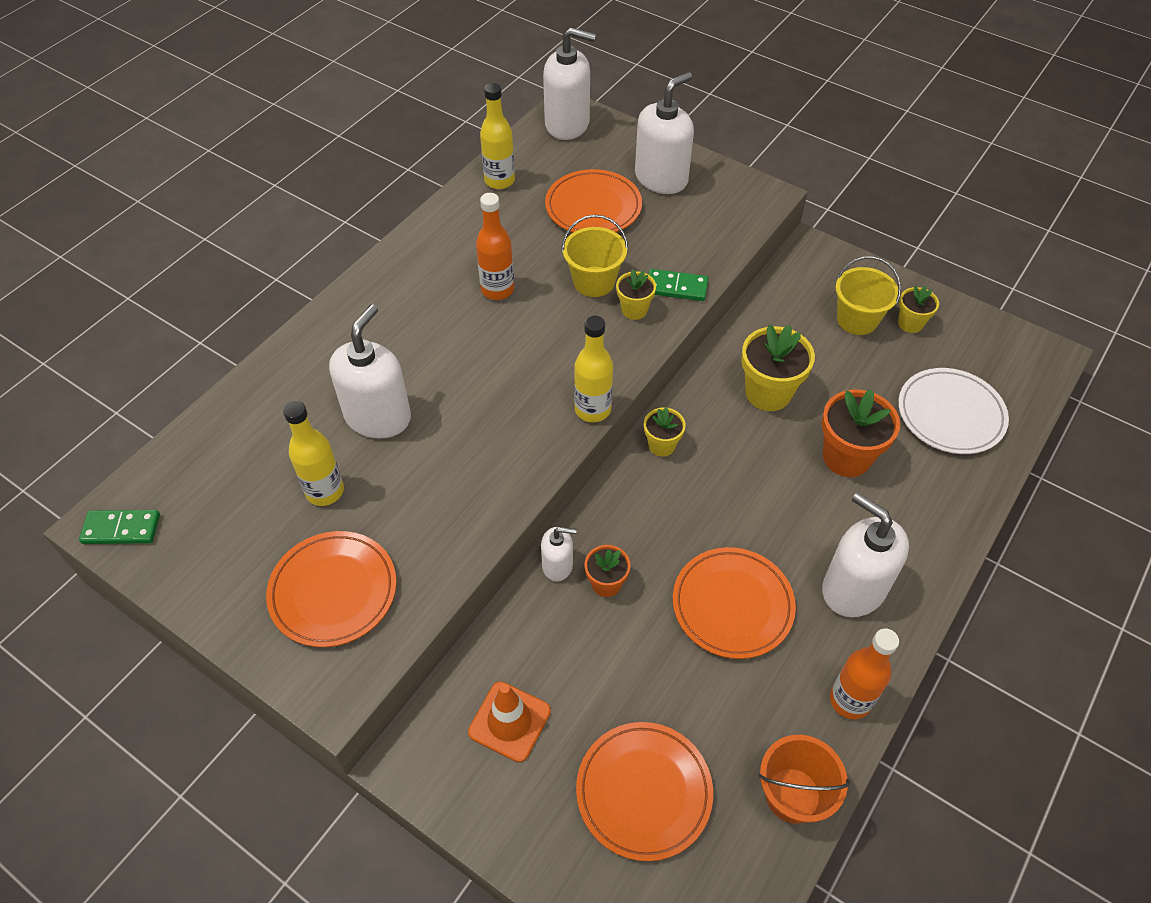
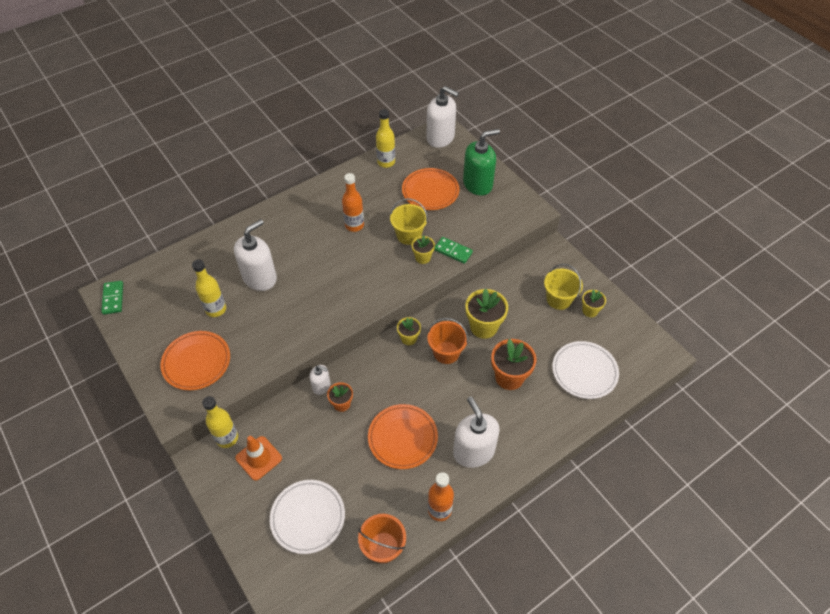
camera: 20 degrees right, 0 degrees up
green domino [79,510,160,544] -> green domino turned 60 degrees clockwise [101,281,123,315]
yellow bottle [574,316,613,422] -> yellow bottle moved to [202,396,238,448]
orange plate [576,722,713,861] -> white plate [270,480,345,554]
white soap dispenser [635,72,694,194] -> green soap dispenser [463,129,500,195]
none -> orange bucket [428,318,468,364]

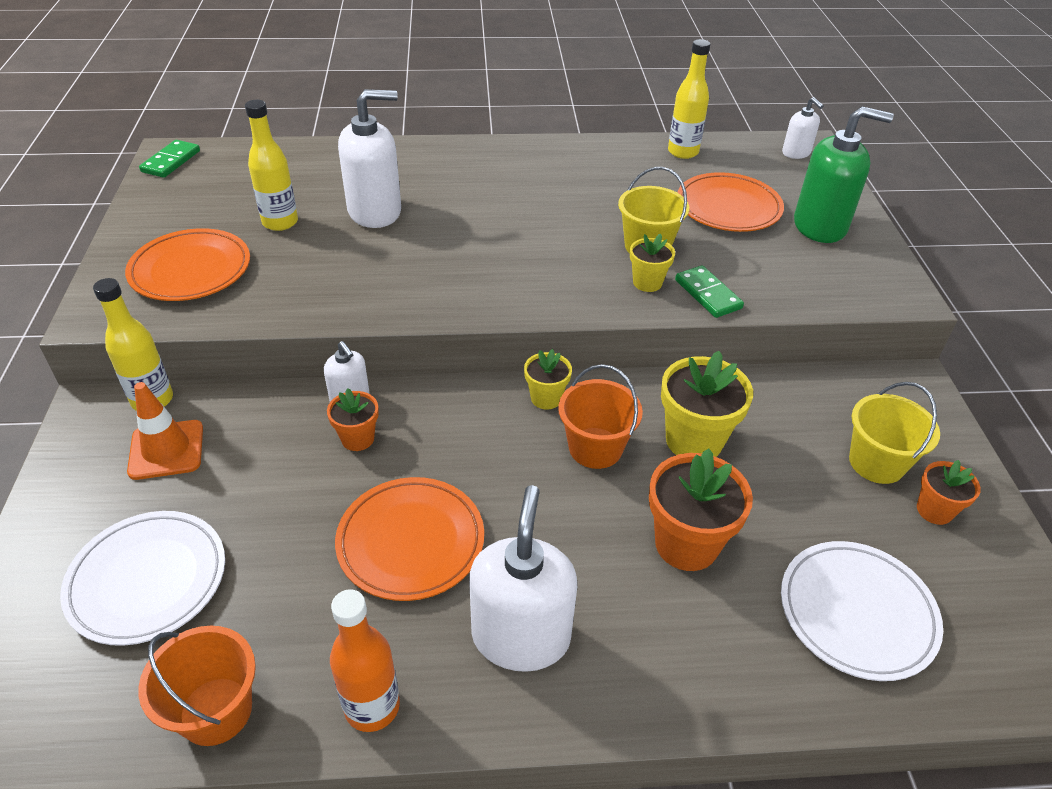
camera: 30 degrees right, 10 degrees down
orange bottle [342,173,364,232] -> none
white soap dispenser [426,86,459,148] -> white soap dispenser [782,97,824,159], size x0.53
yellow flower pot [582,289,606,317] -> orange flower pot [917,460,981,525]

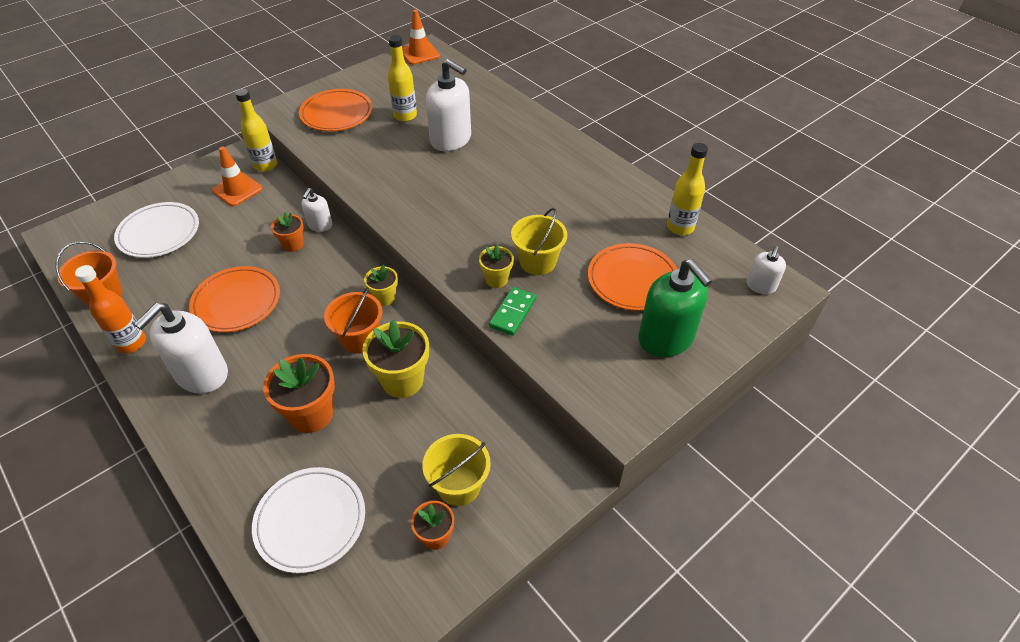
camera: 55 degrees right, 5 degrees up
green domino [139,140,200,178] -> orange traffic cone [402,10,440,65]
white soap dispenser [469,485,577,672] -> white soap dispenser turned 150 degrees clockwise [134,303,228,393]

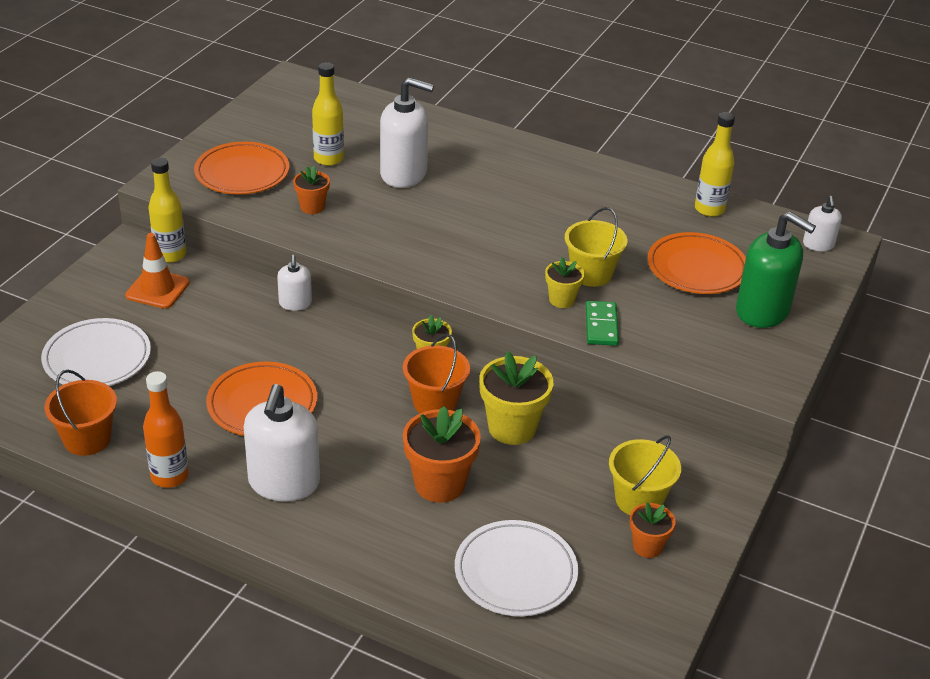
camera: 25 degrees left, 10 degrees down
orange flower pot [271,212,304,252] -> orange flower pot moved to [293,166,330,214]
orange traffic cone [402,10,440,65] -> none

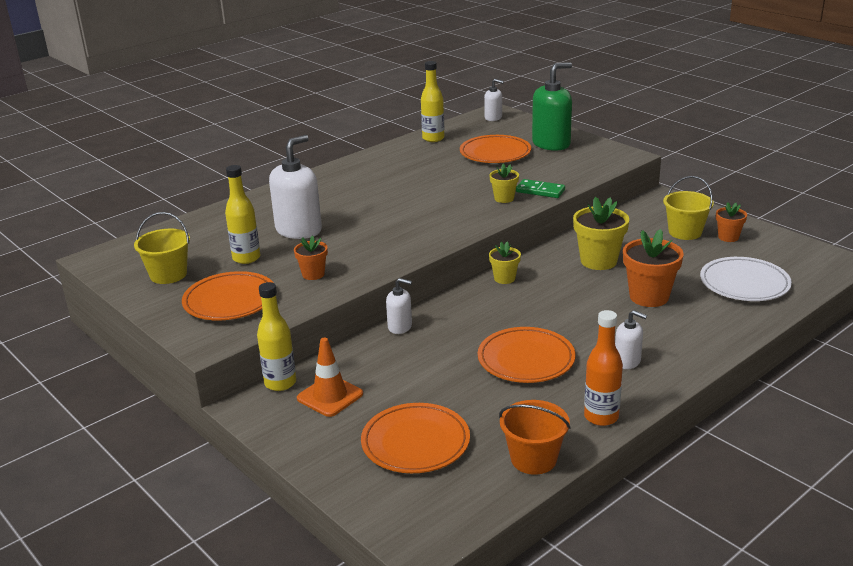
camera: 65 degrees left, 10 degrees down
white plate [41,318,151,386] -> orange plate [361,403,470,473]
white soap dispenser [244,384,320,502] -> white soap dispenser [615,310,647,369], size x0.53
orange bucket [403,334,470,413] -> none
yellow bucket [565,207,627,287] -> yellow bucket moved to [134,212,190,284]

